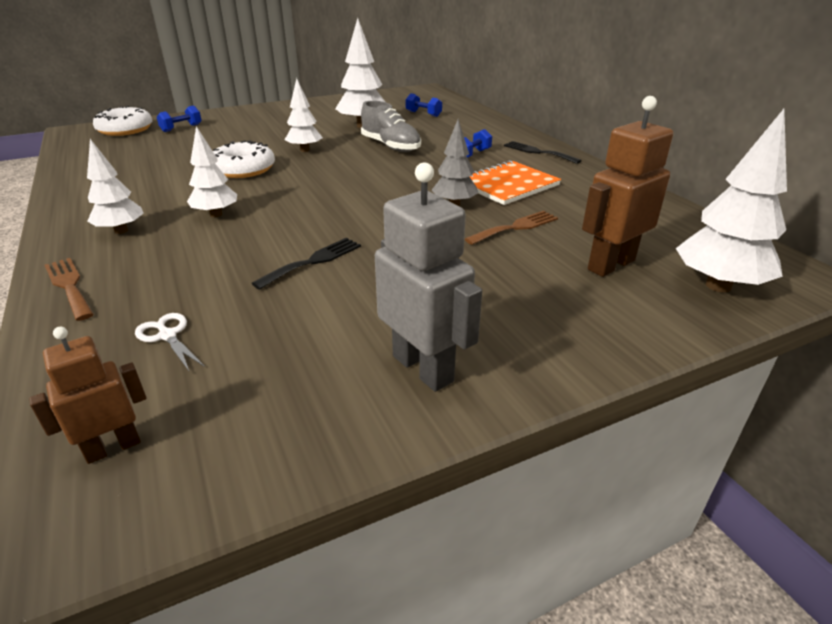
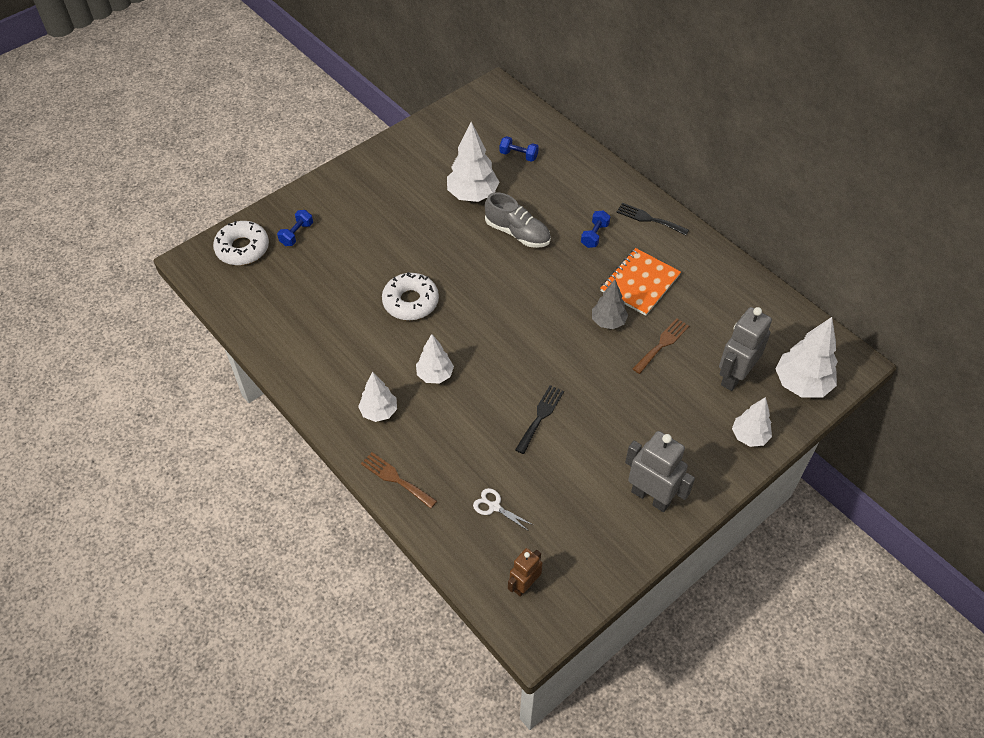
camera: 15 degrees left, 20 degrees up
white tree [285,78,323,152] -> white tree moved to [732,397,772,447]
brown robot [582,96,674,277] -> grey robot [719,307,772,391]

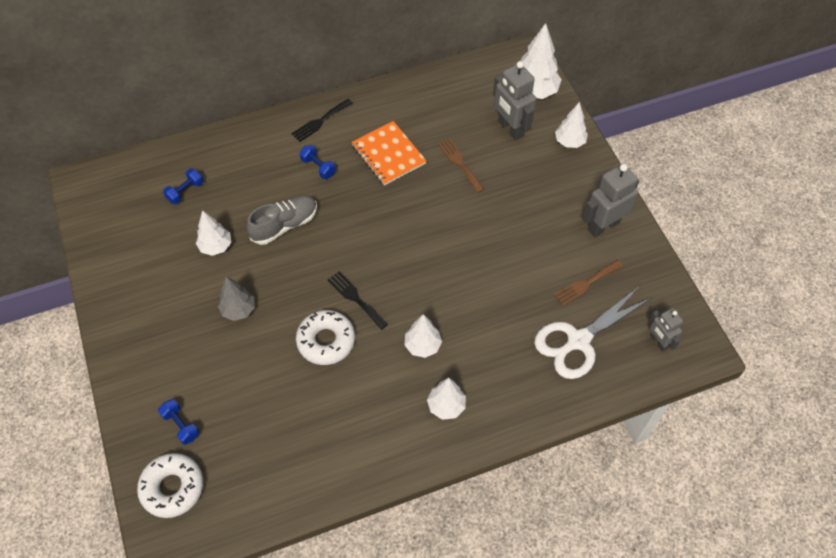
camera: 70 degrees left, 5 degrees up
brown fork [361,452,437,509] -> brown fork moved to [554,260,623,306]
white tree [447,122,499,202] -> white tree [196,210,231,256], size x0.63
white scissors [473,488,533,530] -> white scissors [534,287,651,379], size x2.32
brown robot [508,548,542,597] -> grey robot [649,308,683,352]
black fork [515,385,564,454] -> black fork moved to [328,271,388,330]
grey tree [592,280,628,329] -> grey tree moved to [218,277,255,321]

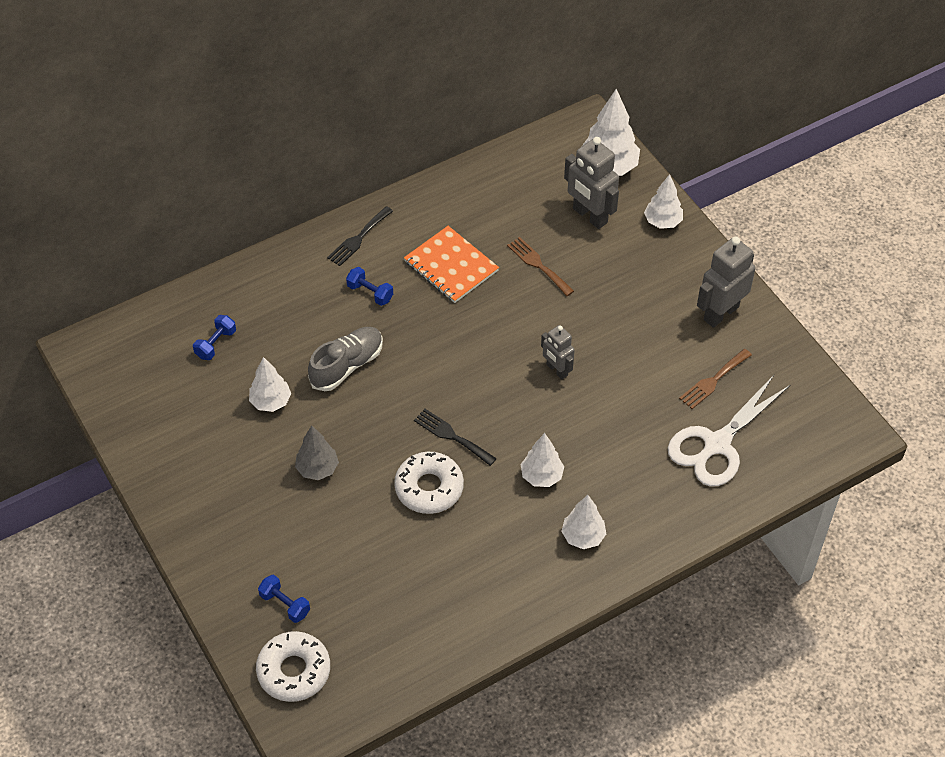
camera: 10 degrees left, 5 degrees down
grey robot [649,308,683,352] -> grey robot moved to [541,325,575,379]

